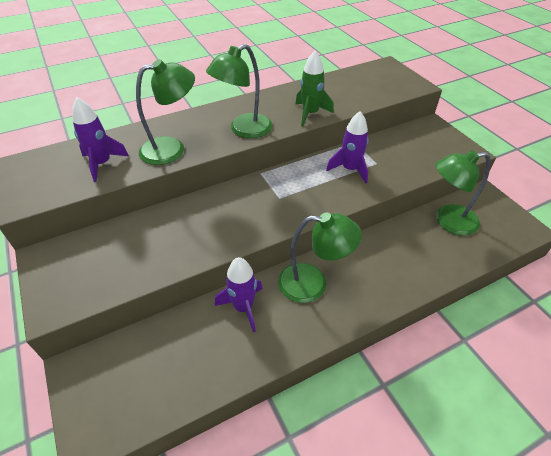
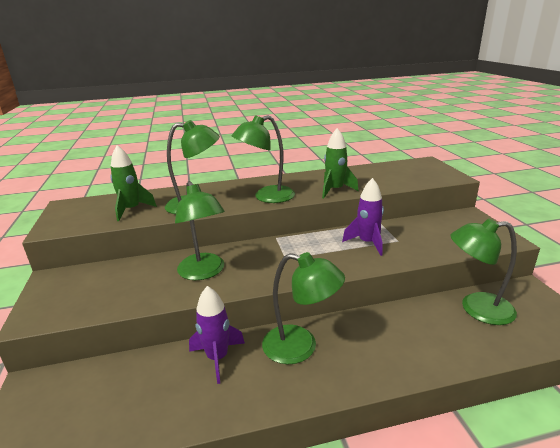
camera: 15 degrees right, 20 degrees down
purple rocket [72,98,129,182] -> green rocket [110,145,157,221]
none -> green lamp [175,181,225,280]

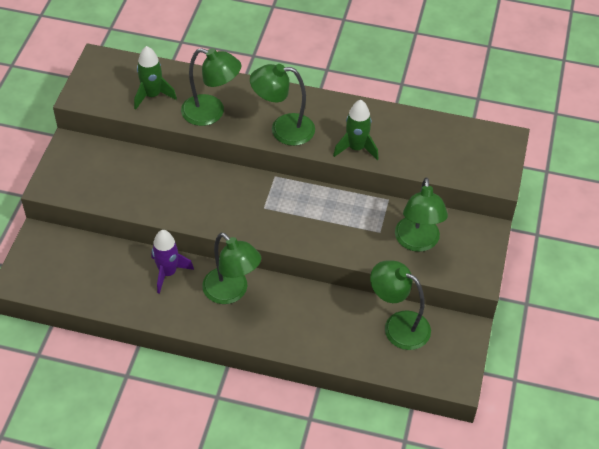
camera: 25 degrees right, 25 degrees up
green lamp [175,181,225,280] -> green lamp moved to [395,177,448,252]
purple rocket [342,178,384,256] -> none

